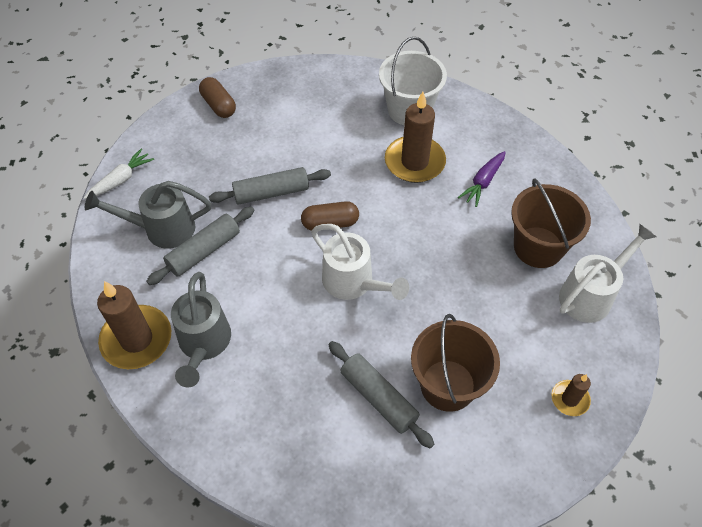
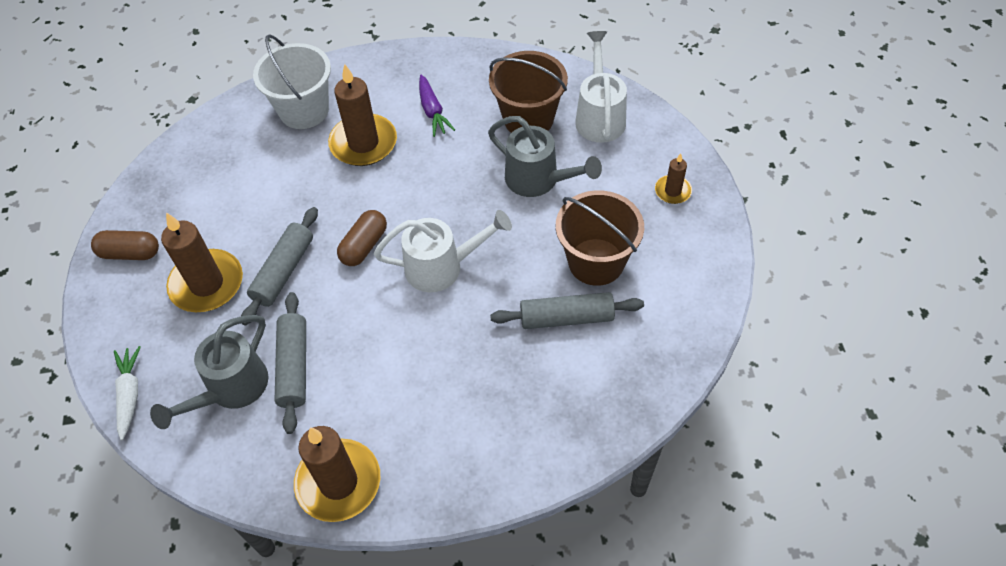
camera: 50 degrees left, 0 degrees up
grey watering can [171,272,231,388] -> grey watering can moved to [488,116,602,197]
none -> brown candle [161,212,243,312]

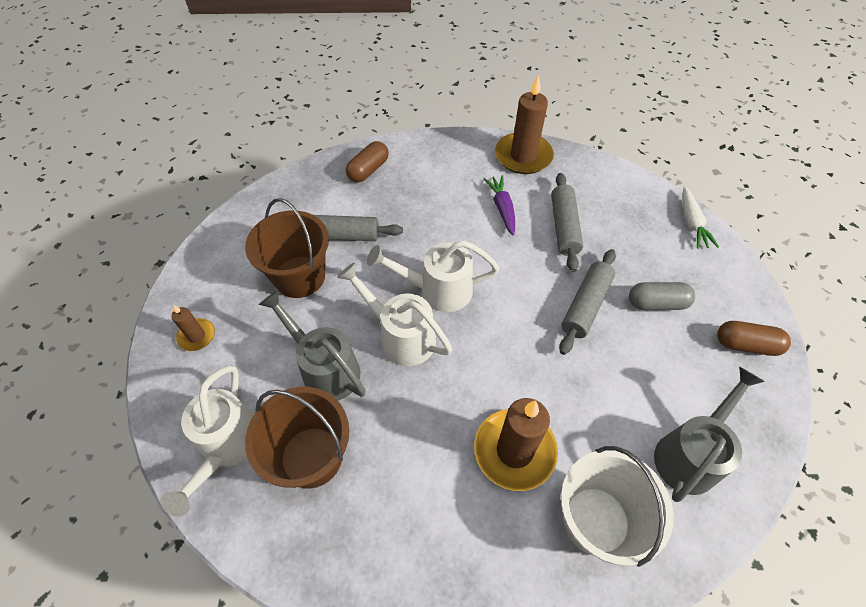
camera: 175 degrees left, 0 degrees up
grey watering can [150,315,268,429] -> grey watering can moved to [654,366,765,502]
brown candle [161,212,243,312] -> grey capsule [629,282,695,310]
brown capsule [337,210,387,266] -> brown capsule moved to [346,141,389,182]
purple carrot [419,75,455,137] -> purple carrot moved to [483,175,515,235]
none -> white watering can [337,262,453,366]

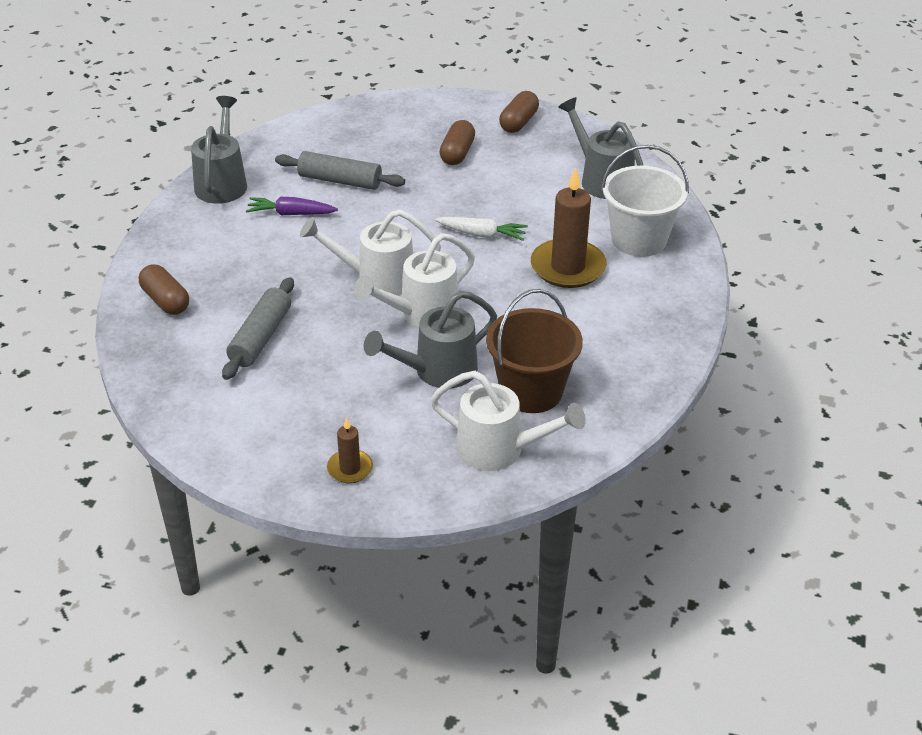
camera: 75 degrees left, 15 degrees down
brown bucket [245,198,329,298] -> none
white watering can [367,240,499,312] -> white watering can turned 75 degrees clockwise [300,209,441,296]
brown candle [495,74,554,174] -> grey watering can [191,96,247,204]
grey rolling pin [559,249,616,355] -> none
grey capsule [629,282,695,310] -> brown capsule [440,120,475,165]
white carrot [682,187,719,249] -> white carrot moved to [435,217,528,241]

